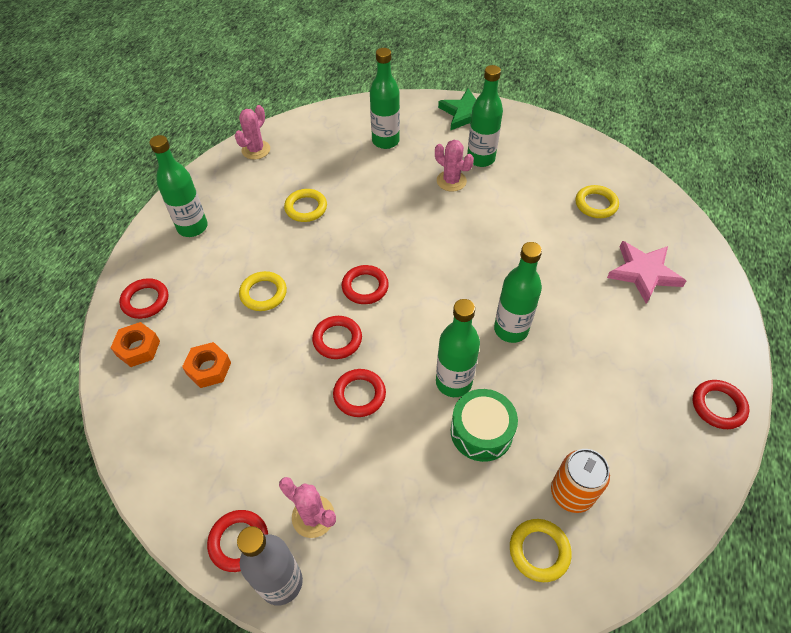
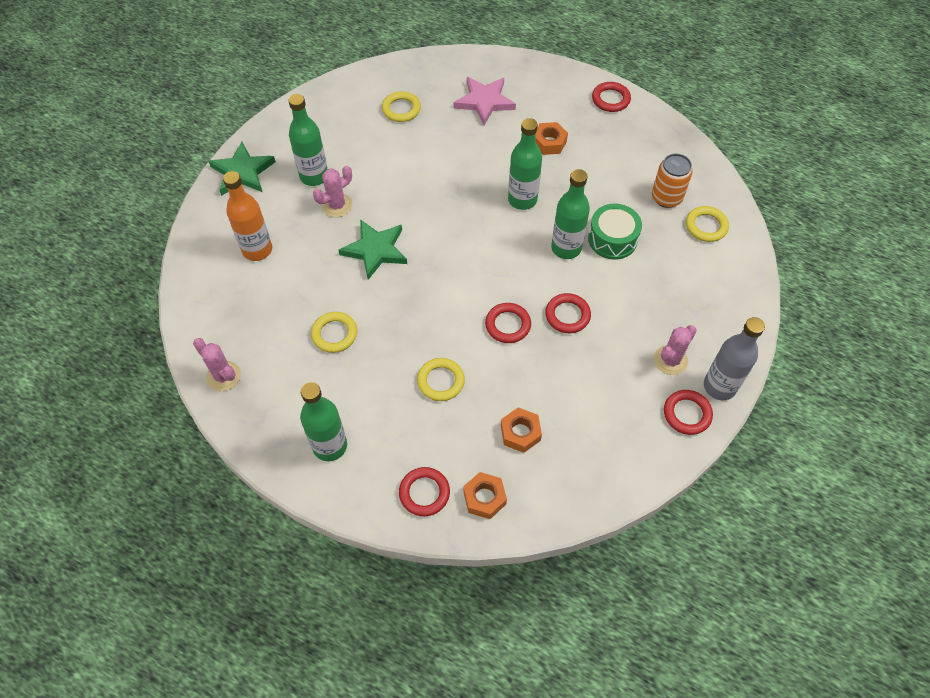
camera: 80 degrees left, 5 degrees up
red ring [342,265,389,304] -> none
green bottle [370,48,400,149] -> orange bottle [223,171,272,261]
none -> green star [339,219,407,280]
none -> orange nut [535,122,568,155]

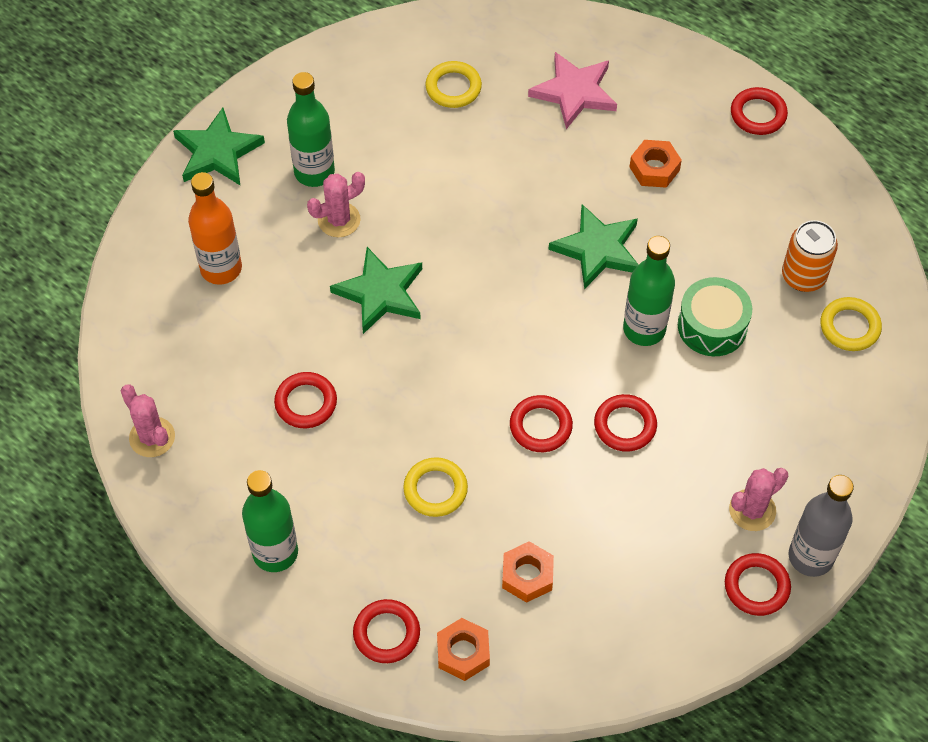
camera: 10 degrees right, 0 degrees up
yellow ring [311,312,357,353] -> red ring [274,372,337,428]
green bottle [508,118,542,210] -> green star [548,204,639,289]

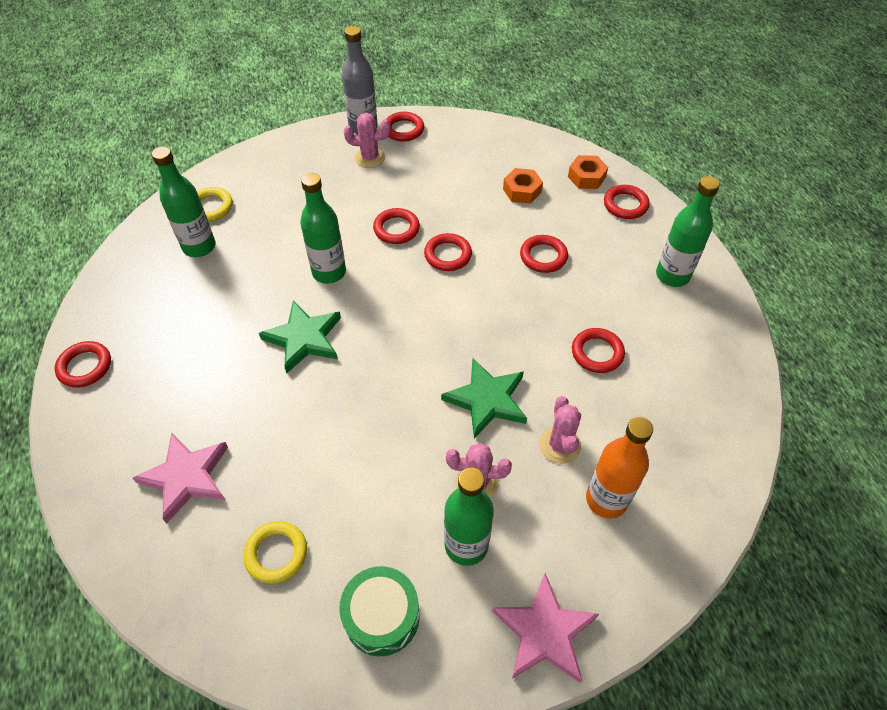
camera: 145 degrees left, 5 degrees down
pink cactus [121,384,175,457] -> pink cactus moved to [539,396,581,464]
green star [173,108,265,185] -> pink star [492,573,599,683]
yellow ring [403,457,468,517] -> red ring [520,235,568,273]
orange nut [630,140,682,188] -> none
green drum [678,277,752,356] -> green drum moved to [339,566,419,656]
orange can [782,220,838,292] -> green bottle [152,146,216,257]

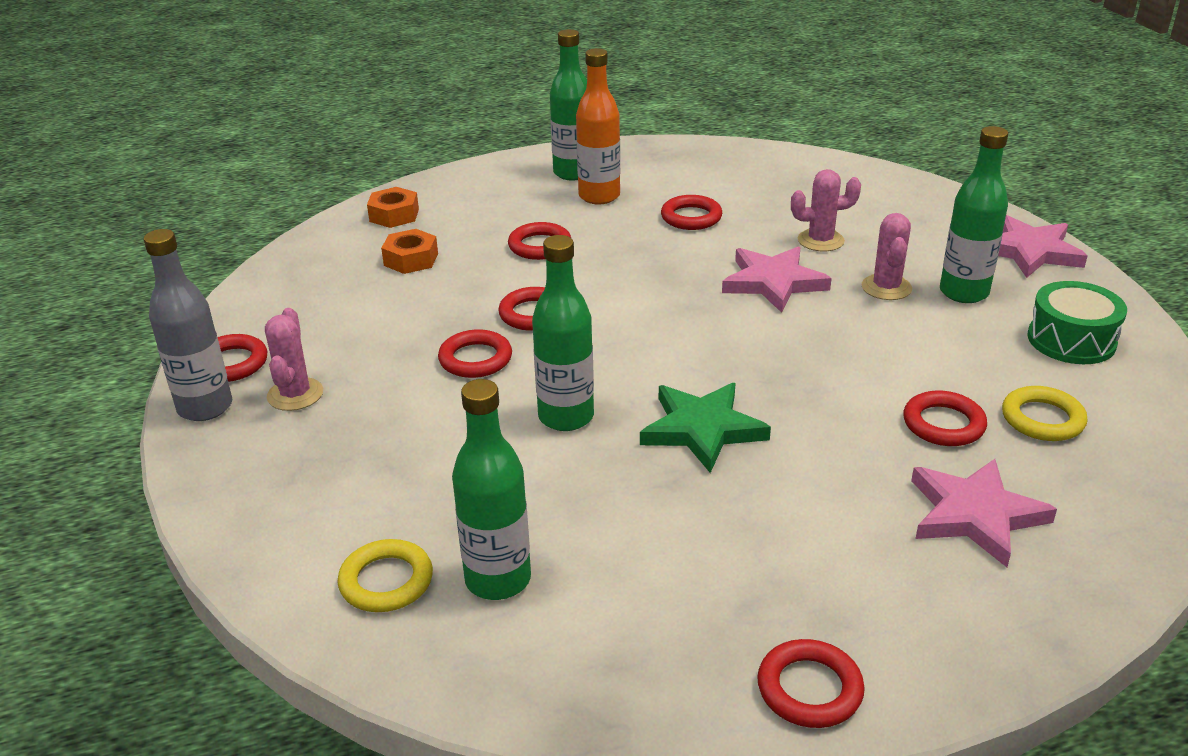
camera: 90 degrees left, 20 degrees down
green star [441,358,527,439] -> pink star [722,247,832,313]
orange bottle [586,417,653,519] -> orange bottle moved to [576,48,620,204]
red ring [604,185,650,219] -> red ring moved to [903,391,987,446]

